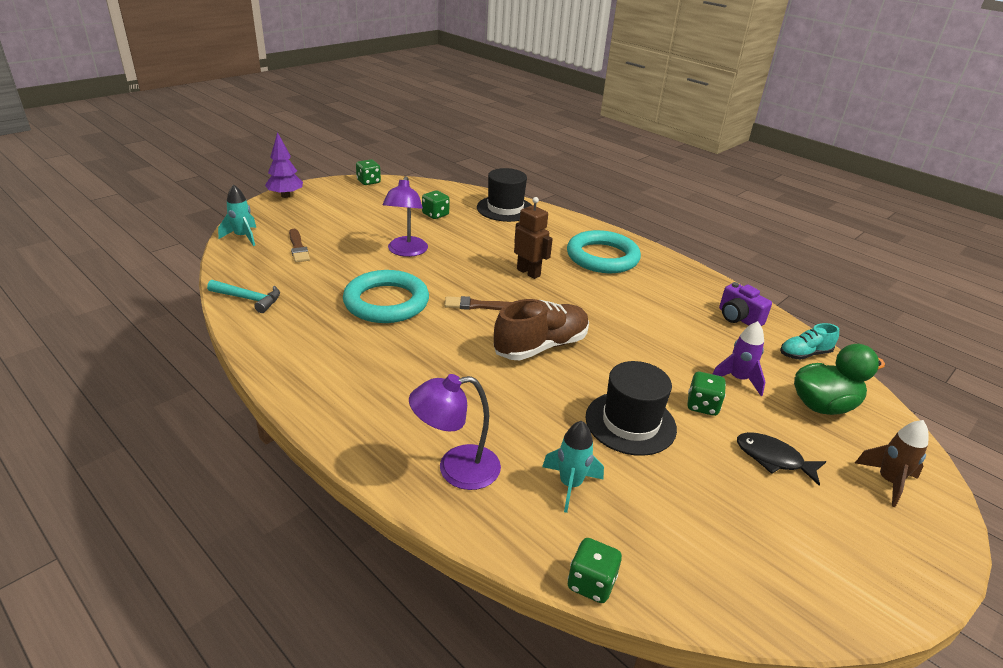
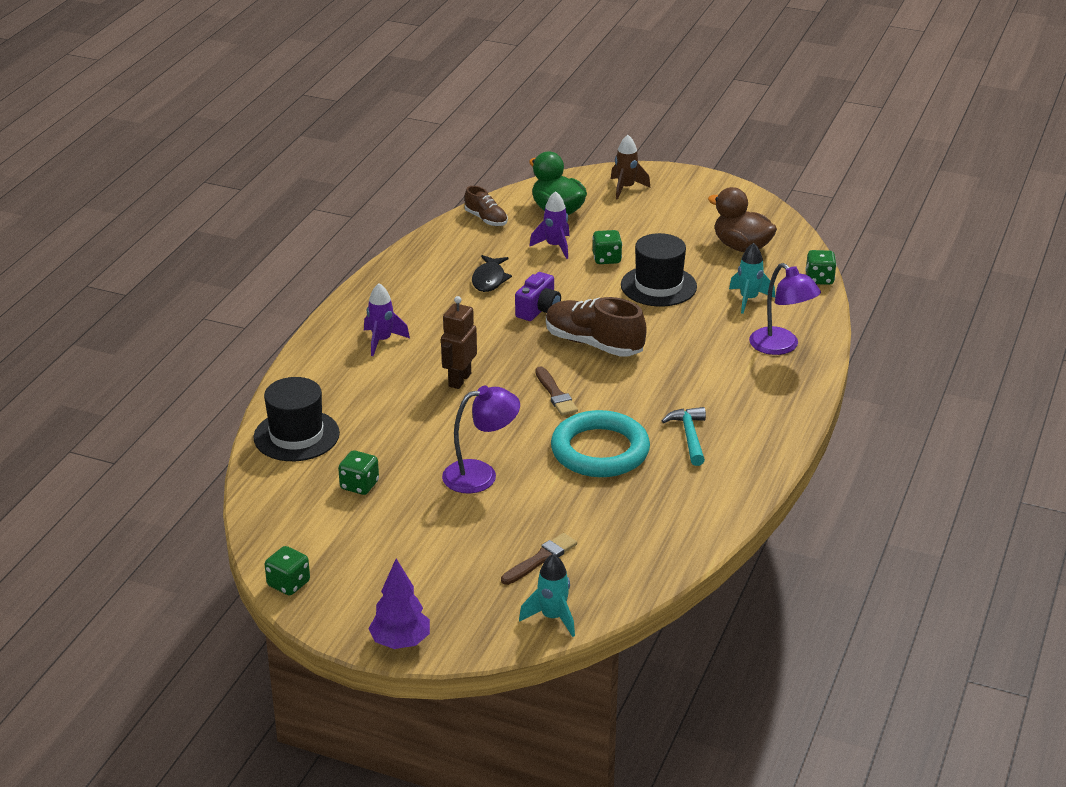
camera: 110 degrees left, 0 degrees up
turquoise hammer [207,280,280,313] -> turquoise hammer moved to [662,407,706,466]
turquoise ring [567,230,641,273] -> purple rocket [364,283,410,356]
purple camera [719,282,772,326] -> purple camera moved to [515,272,561,321]
black fish [737,432,826,485] -> black fish moved to [472,255,512,292]
turquoise shoe [780,323,839,360] -> brown shoe [465,186,508,226]
none -> brown duck [708,187,777,252]

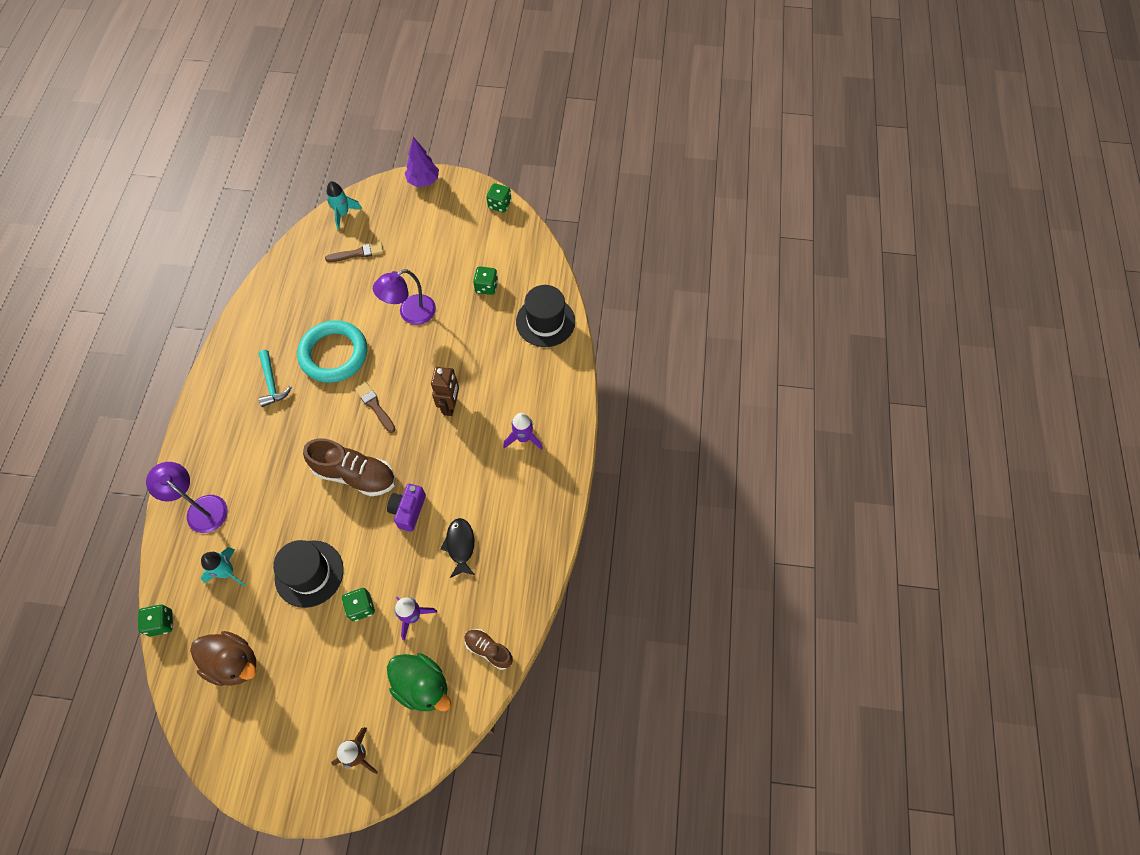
camera: 165 degrees right, 30 degrees up
brown brush [501,533,577,585] -> brown brush turned 135 degrees counterclockwise [325,242,384,262]

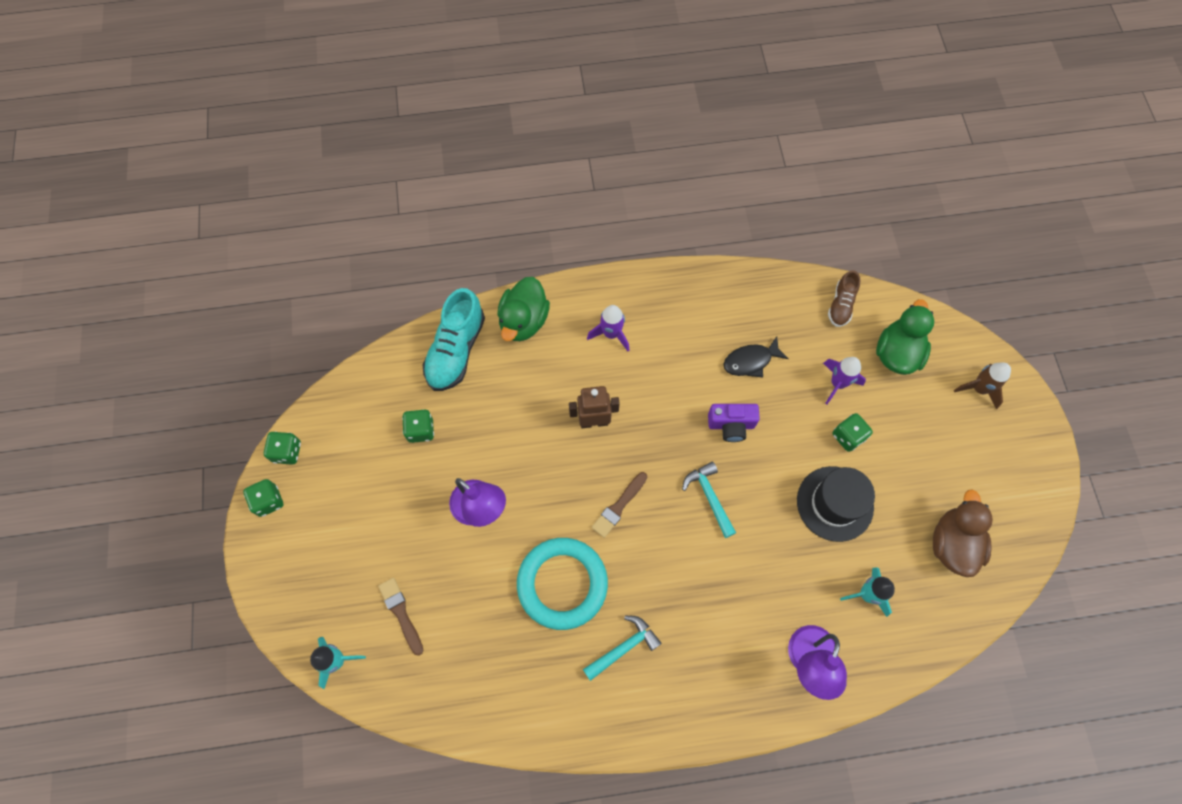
camera: 105 degrees left, 5 degrees up
green dice [138,604,173,636] -> green dice moved to [243,479,283,517]
brown shoe [303,438,395,496] -> turquoise hammer [682,462,736,538]
purple tree [405,137,439,187] -> none
black hat [516,285,575,347] -> turquoise shoe [423,288,485,391]
none -> green duck [497,277,550,341]

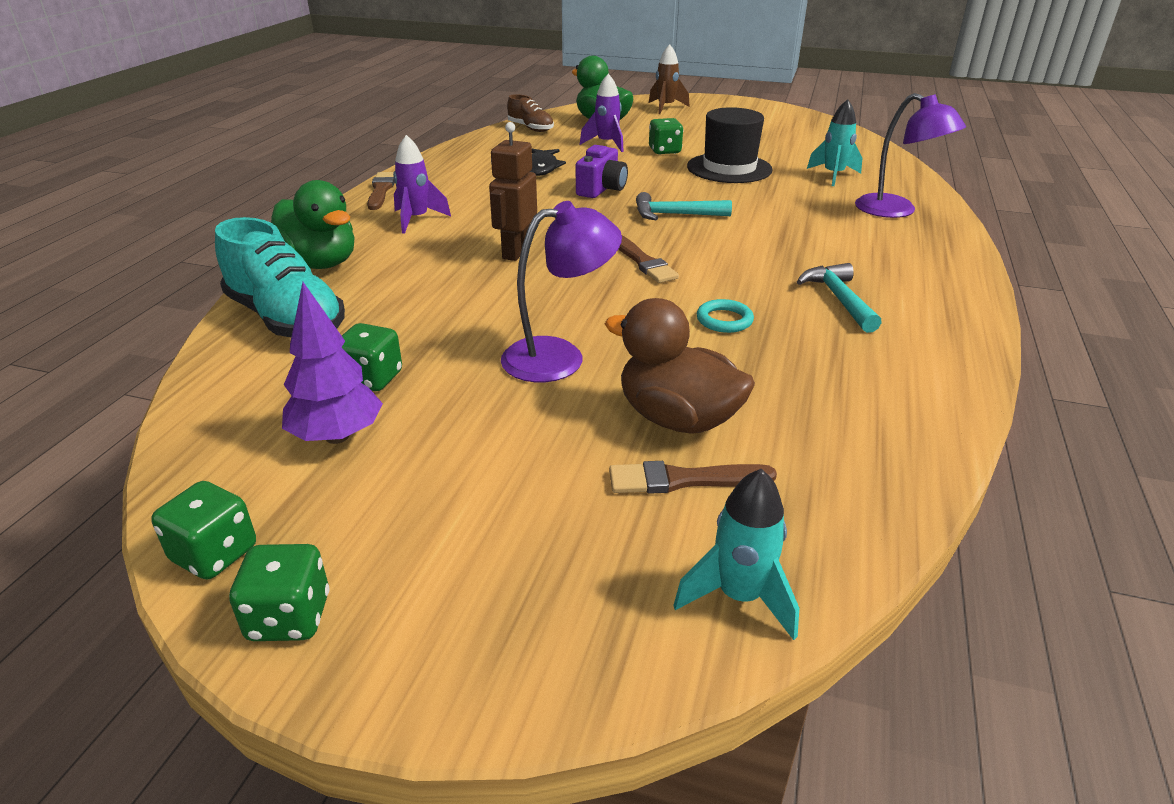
camera: 65 degrees left, 35 degrees down
turquoise ring [517,538,608,630] -> turquoise ring [697,299,754,333], size x0.40
brown duck [933,489,993,577] -> brown duck moved to [605,298,755,434]
none -> purple tree [282,282,383,444]
none -> brown brush [367,172,395,210]

